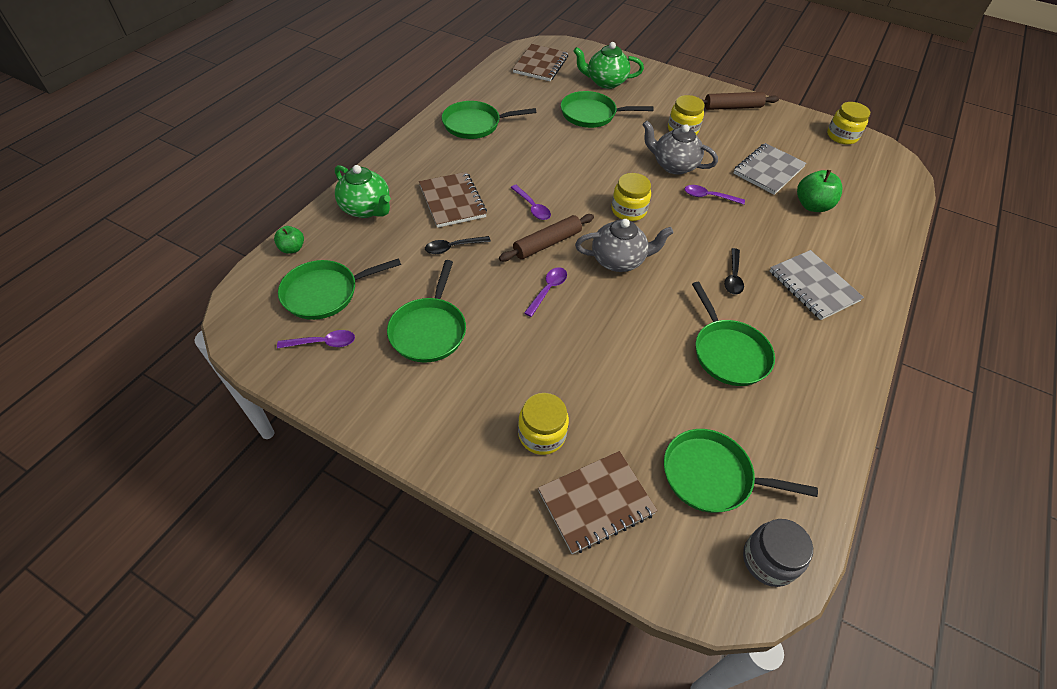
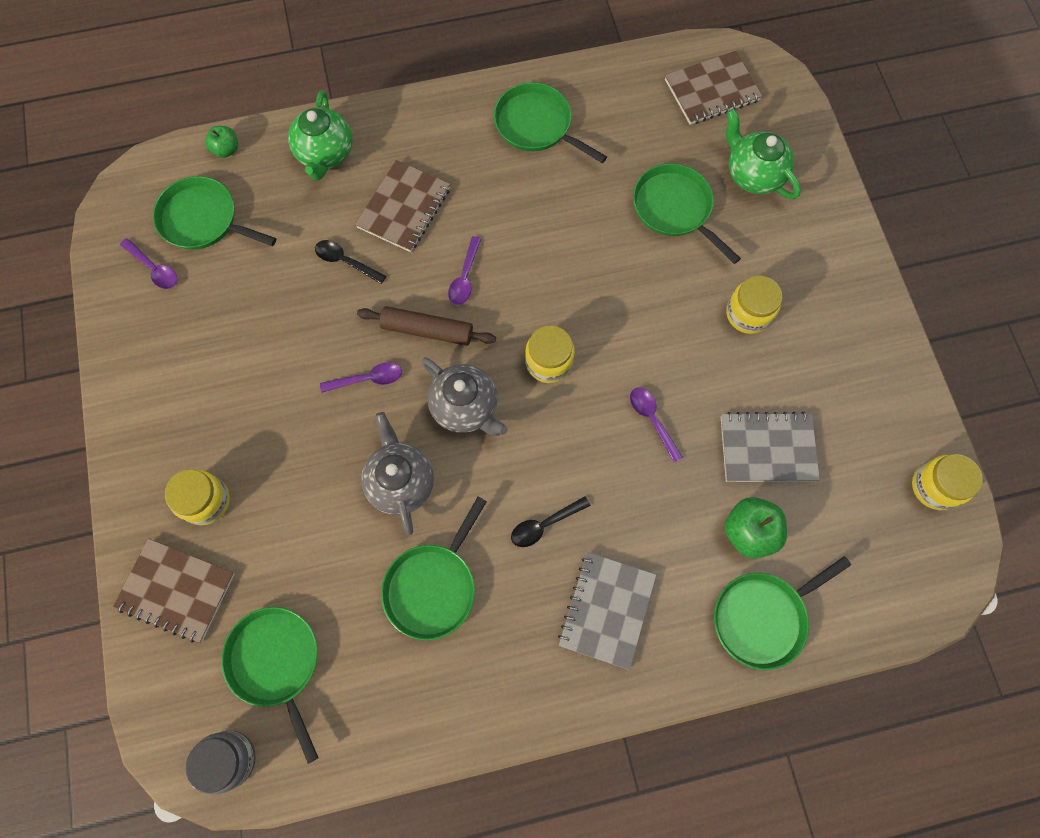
camera: 50 degrees right, 20 degrees up
green pan [387,260,466,363] -> green pan moved to [714,556,851,670]
grey teapot [642,121,718,175] -> grey teapot moved to [361,412,434,535]
brown rolling pin [701,92,779,110] -> none

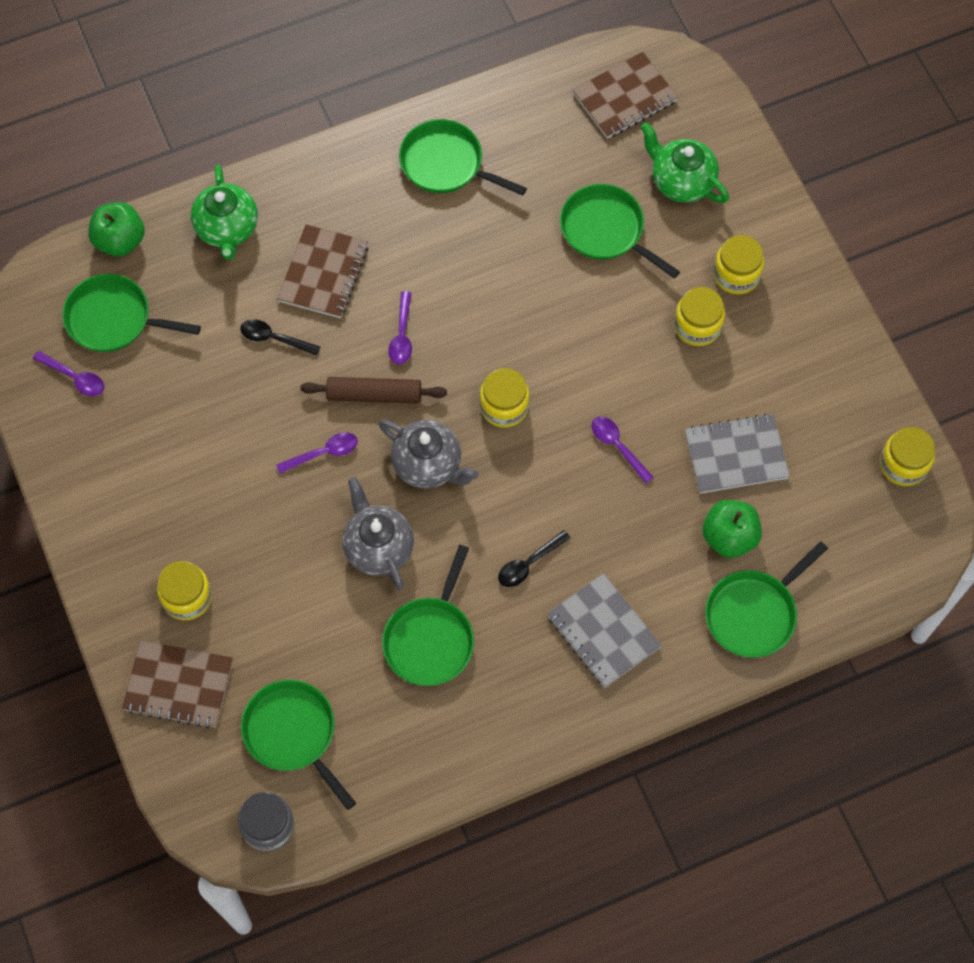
camera: 10 degrees left, 5 degrees down
green apple [205,126,238,158] -> green apple [88,202,145,257], size x1.64
grey notebook [558,552,656,670] -> grey notebook turned 45 degrees counterclockwise [547,573,662,688]
none -> yellow jar [714,235,764,294]

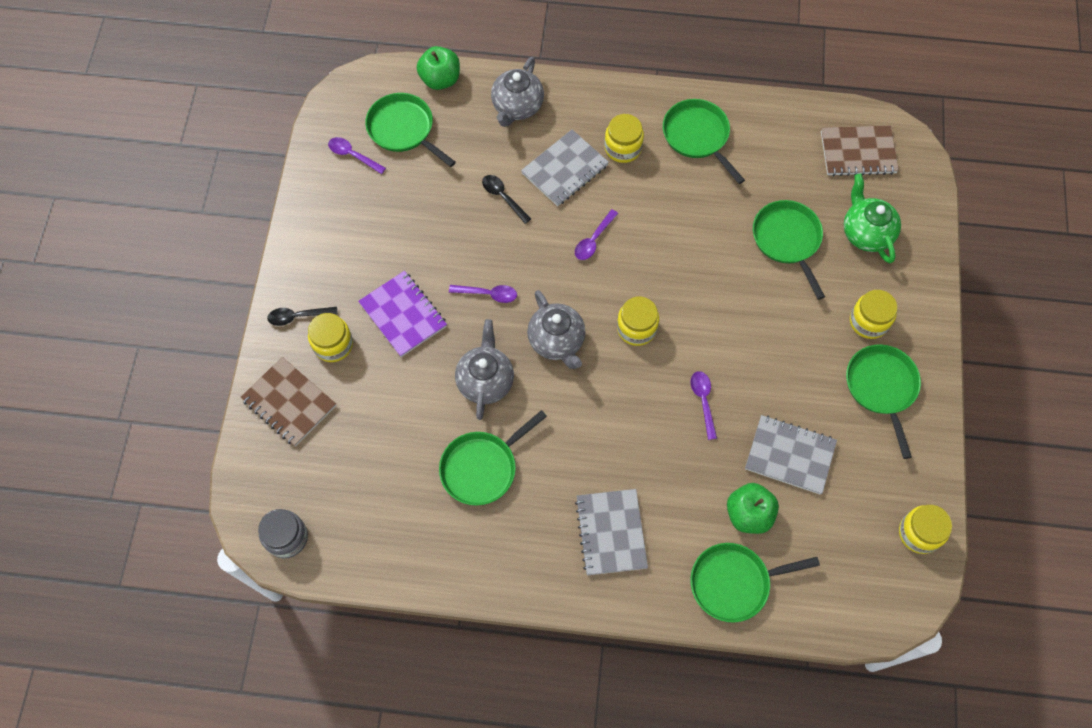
camera: 30 degrees right, 0 degrees up
purple spoon [33,351,104,396] -> purple spoon turned 150 degrees clockwise [328,137,386,174]
green teapot [191,165,258,260] -> grey teapot [491,57,544,127]
green pan [241,680,356,810] -> green pan moved to [846,344,921,459]
brown notebook [277,224,368,318] -> grey notebook [521,129,609,206]
brown rolling pin [300,377,447,403] -> none
black spoon [498,530,571,587] -> black spoon moved to [267,307,338,326]
yellow jar [674,287,725,346] -> yellow jar moved to [604,114,644,163]
none -> purple notebook [358,271,447,357]

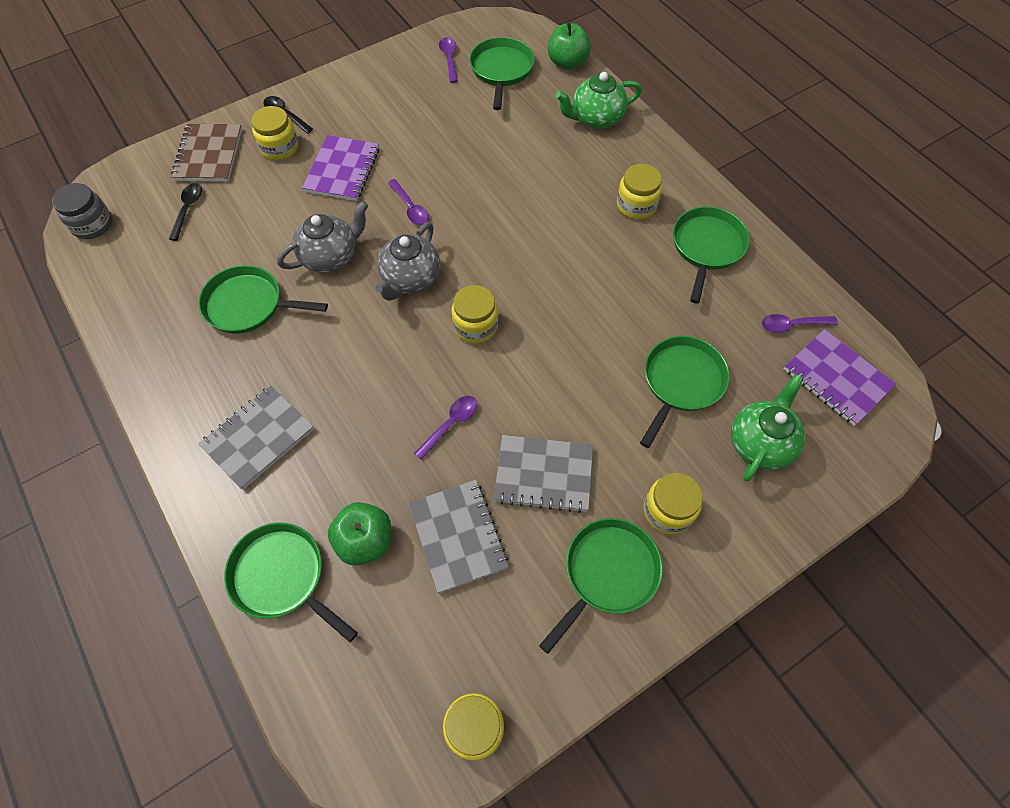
camera: 50 degrees right, 5 degrees down
black spoon [482,175,531,224] -> black spoon moved to [169,183,202,241]
grey teapot [491,57,544,127] -> green teapot [556,72,642,129]
grey notebook [521,129,609,206] -> grey notebook moved to [494,435,593,513]
purple spoon [575,209,618,260] -> purple spoon moved to [762,314,838,333]
brown notebook [821,126,899,176] -> purple notebook [784,329,896,426]

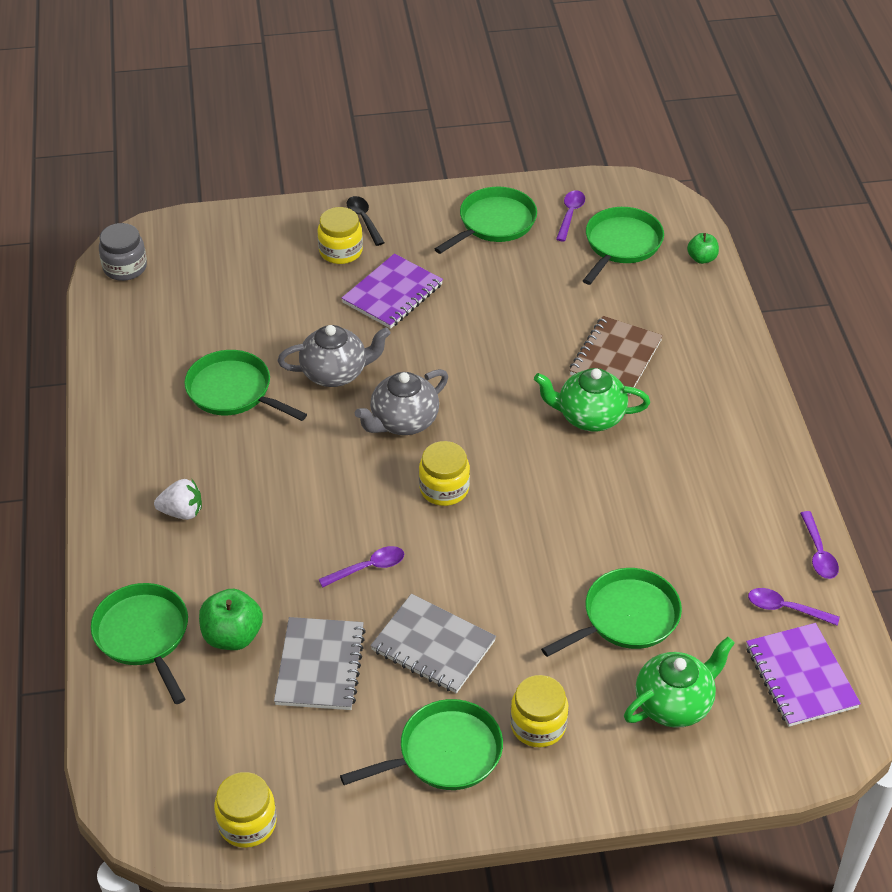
camera: 25 degrees right, 15 degrees down
black spoon [169,183,202,241] -> none
brown notebook [171,124,242,181] -> brown notebook moved to [569,316,663,395]
grey notebook [199,386,314,490] -> white strawberry [154,479,202,520]
purple spoon [388,179,429,225] -> purple spoon moved to [800,511,839,579]
green apple [548,22,591,70] -> green apple [687,233,719,264], size x0.61
green teapot [556,72,642,129] -> green teapot moved to [534,368,650,431]
yellow jar [617,164,662,219] -> none
green pan [673,206,750,304] -> green pan moved to [435,187,537,254]

